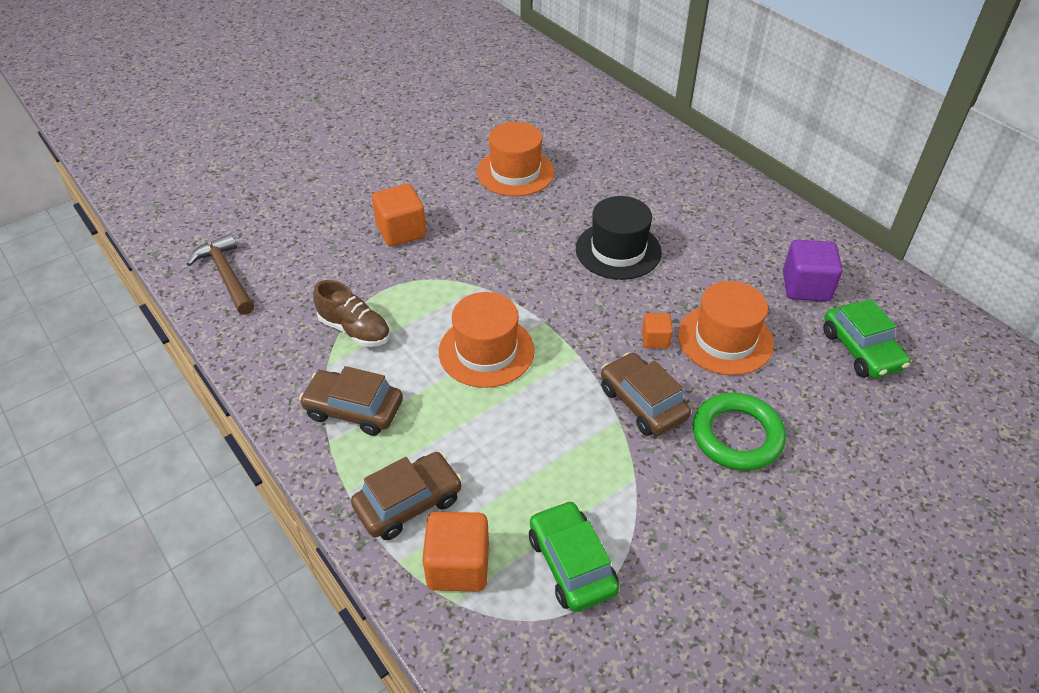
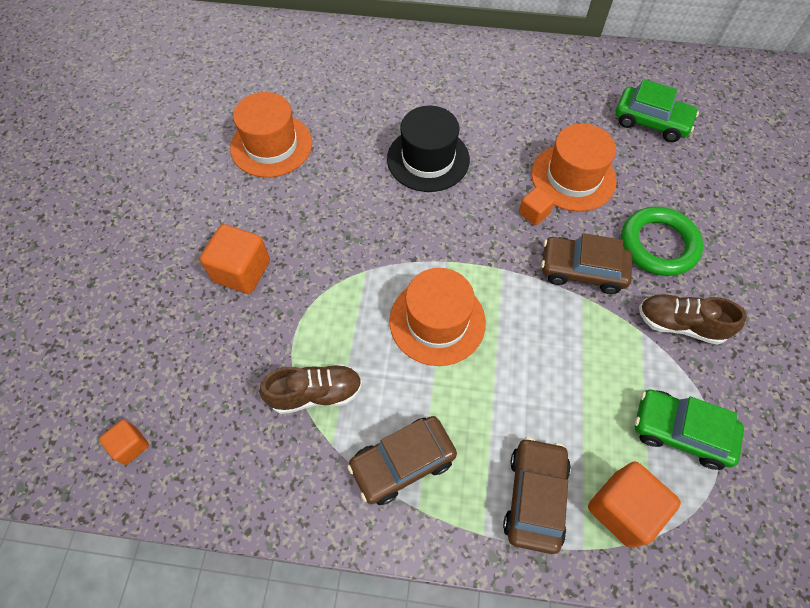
camera: 45 degrees left, 15 degrees up
brown hammer [187,234,254,315] -> orange cube [99,420,149,465]
purple cube [783,240,843,302] -> none
none -> brown shoe [639,294,747,345]

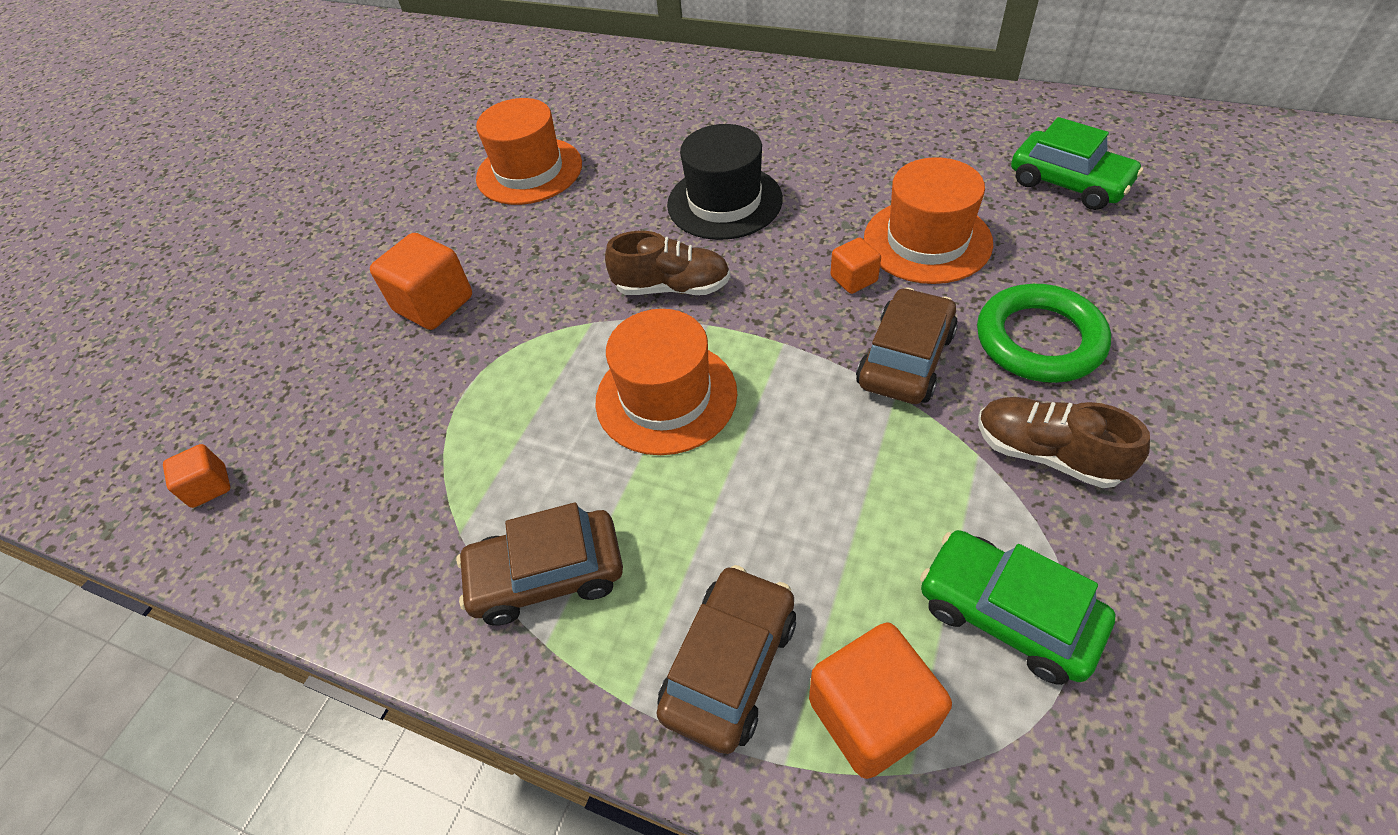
camera: 20 degrees right, 10 degrees down
brown shoe [259,364,362,414] -> brown shoe moved to [605,231,730,295]
brown car [541,233,632,294] -> brown car turned 90 degrees clockwise [856,287,958,404]

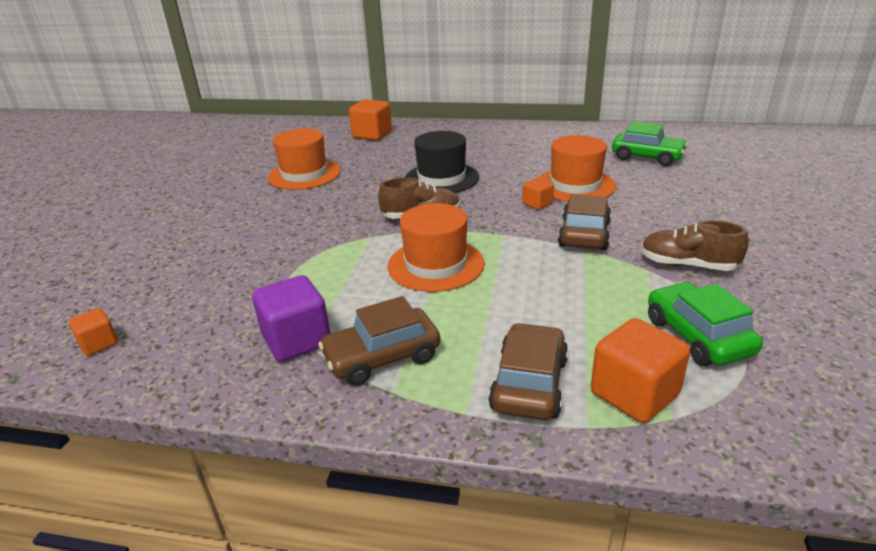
camera: 15 degrees left, 20 degrees down
orange cube [370,233,472,330] -> orange cube moved to [349,99,392,141]
green car [920,530,1116,685] -> green car turned 45 degrees clockwise [648,282,763,366]
green ring [977,284,1111,383] -> none
none -> purple cube [252,275,331,362]

